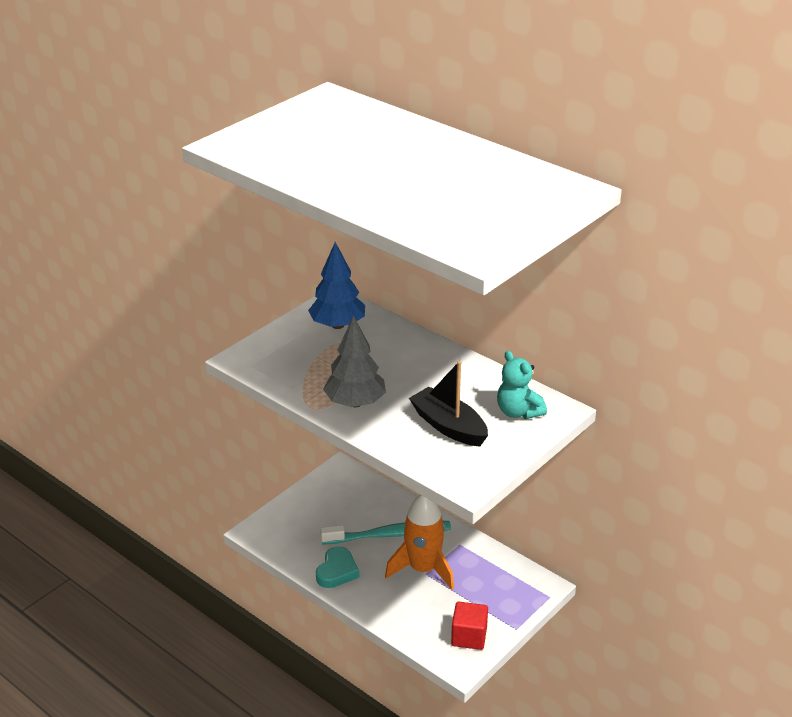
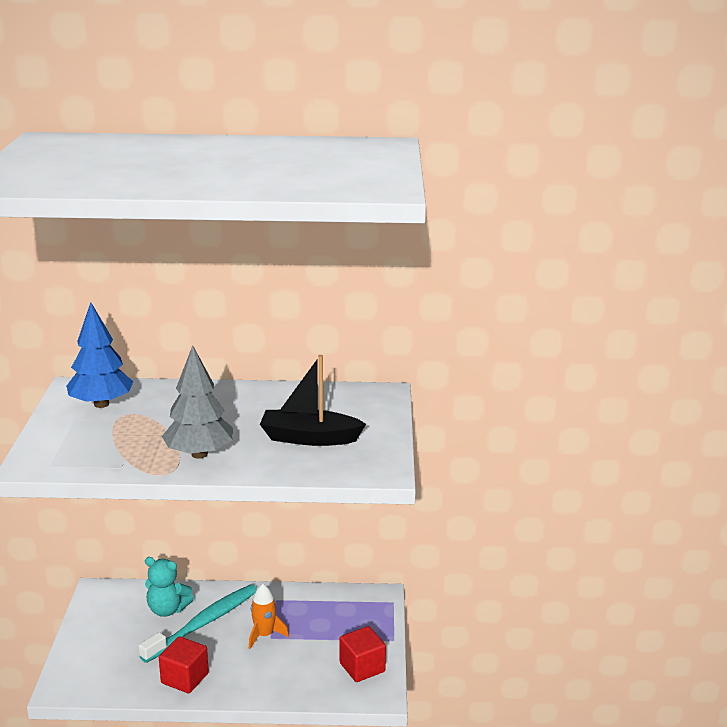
camera: 40 degrees left, 10 degrees down
turquoise heart [316,546,359,588] -> red cube [159,637,209,694]
orange rocket [385,494,454,590] -> orange rocket [249,584,289,649], size x0.56
turquoise teddy bear [497,351,547,419] -> turquoise teddy bear moved to [145,557,194,617]

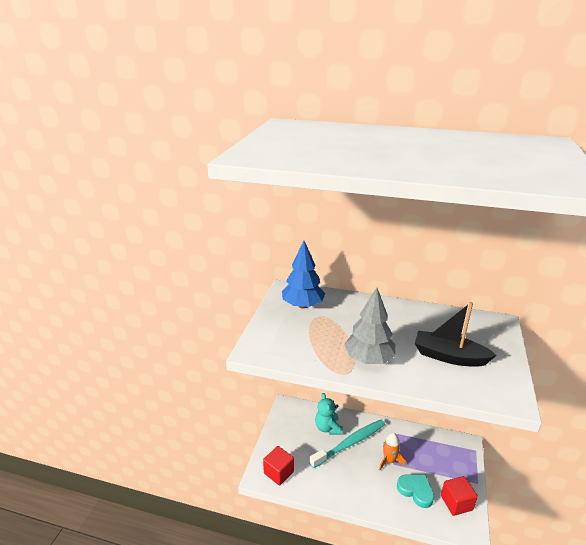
camera: 15 degrees right, 5 degrees up
turquoise teddy bear [145,557,194,617] -> turquoise teddy bear turned 45 degrees clockwise [315,393,343,435]
red cube [159,637,209,694] -> red cube moved to [263,446,294,485]
none -> turquoise heart [397,475,434,508]

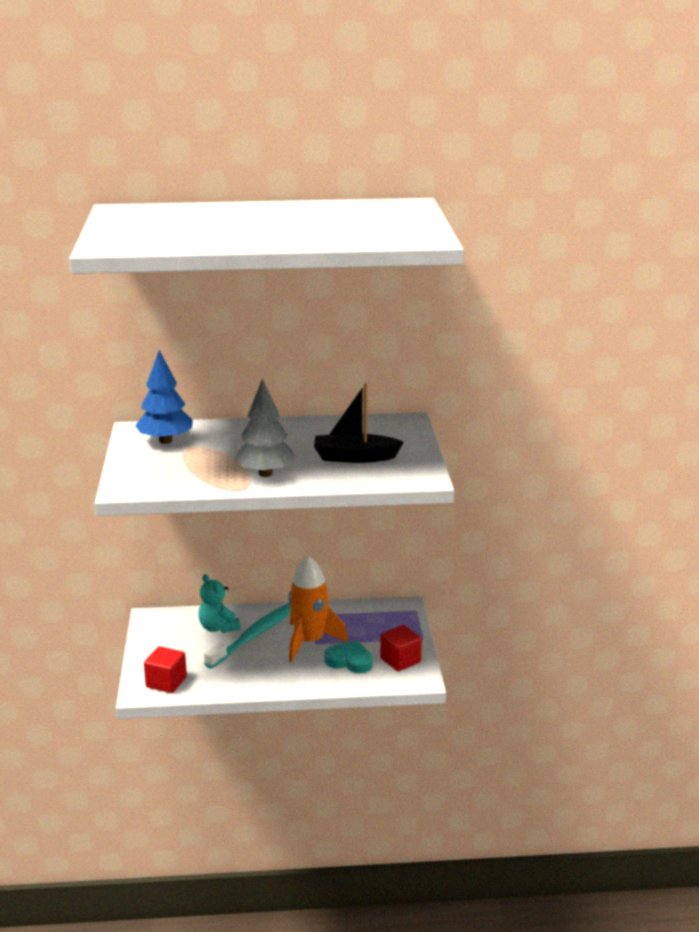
camera: 20 degrees left, 5 degrees down
orange rocket [379,433,406,471] -> orange rocket [288,555,348,662], size x1.78

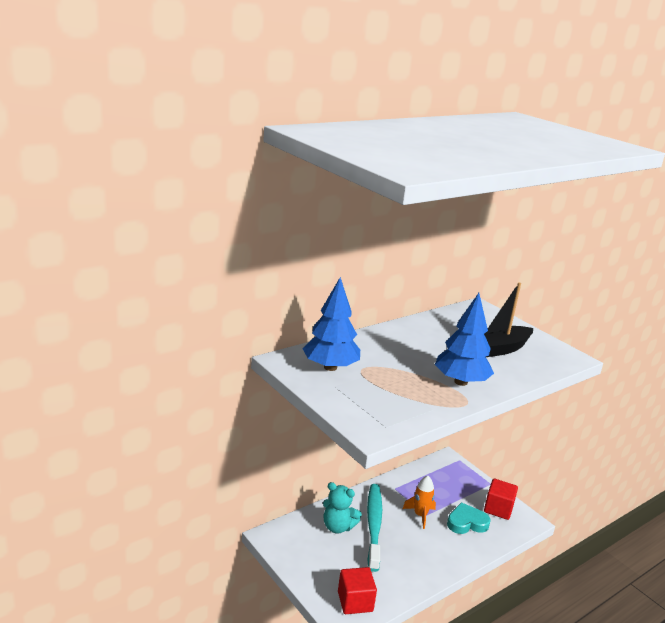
camera: 35 degrees left, 0 degrees up
grey tree [234,378,295,477] -> blue tree [435,293,494,386]
orange rocket [288,555,348,662] -> orange rocket [403,476,436,529], size x0.56

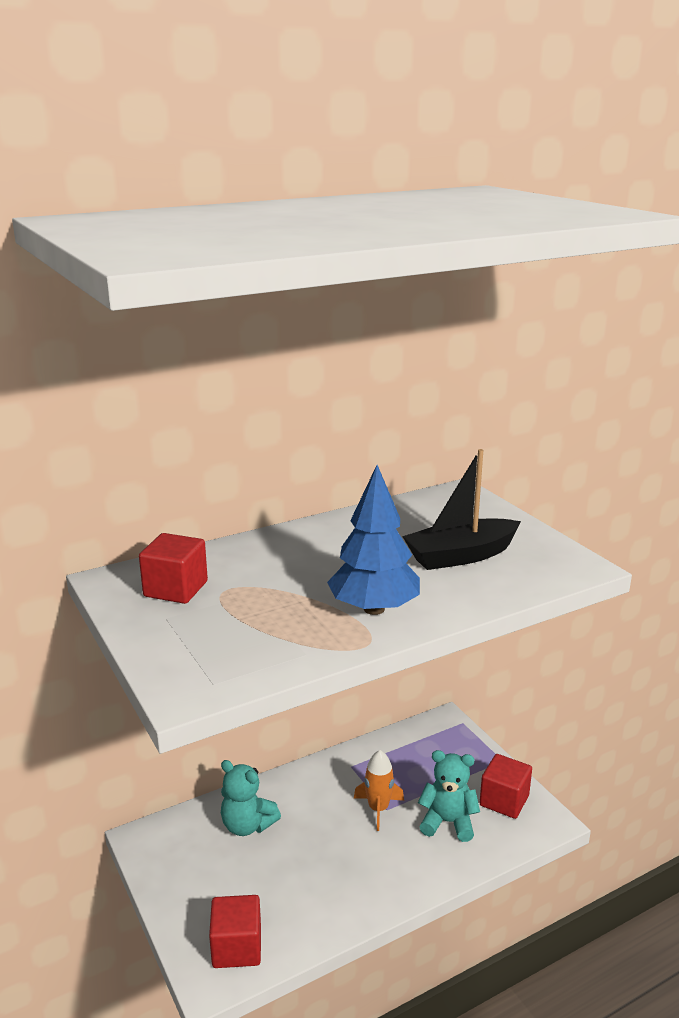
camera: 10 degrees right, 0 degrees up
blue tree [302,277,360,371] -> red cube [139,533,208,604]
turquoise toothbrush [367,484,382,572] -> none
turquoise heart [447,502,491,534] -> turquoise teddy bear [418,750,480,842]

